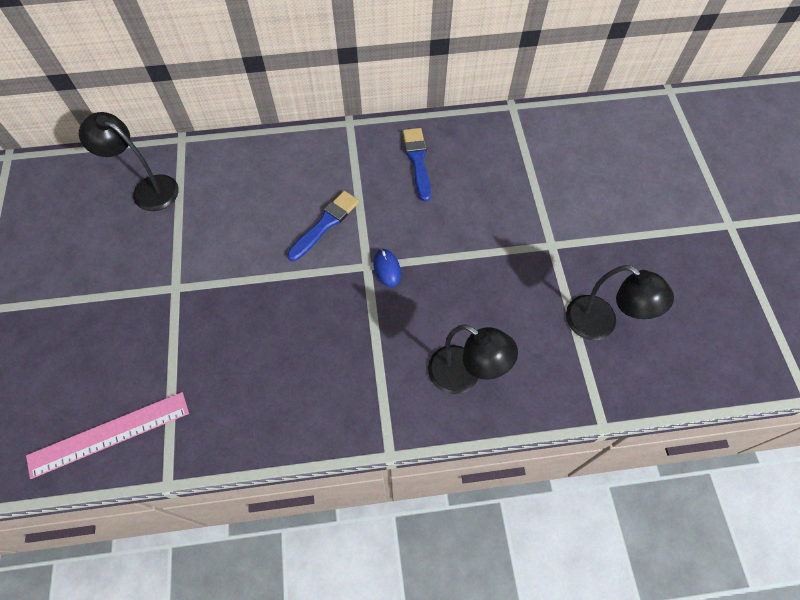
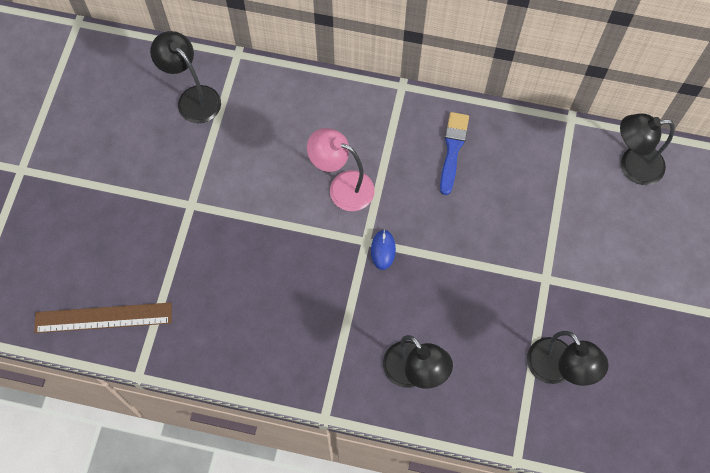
camera: 20 degrees right, 5 degrees up
pink ruler [26,392,189,479] -> brown ruler [34,302,172,333]
blue brush [287,191,359,261] -> pink lamp [307,128,375,211]
none -> black lamp [620,113,675,185]

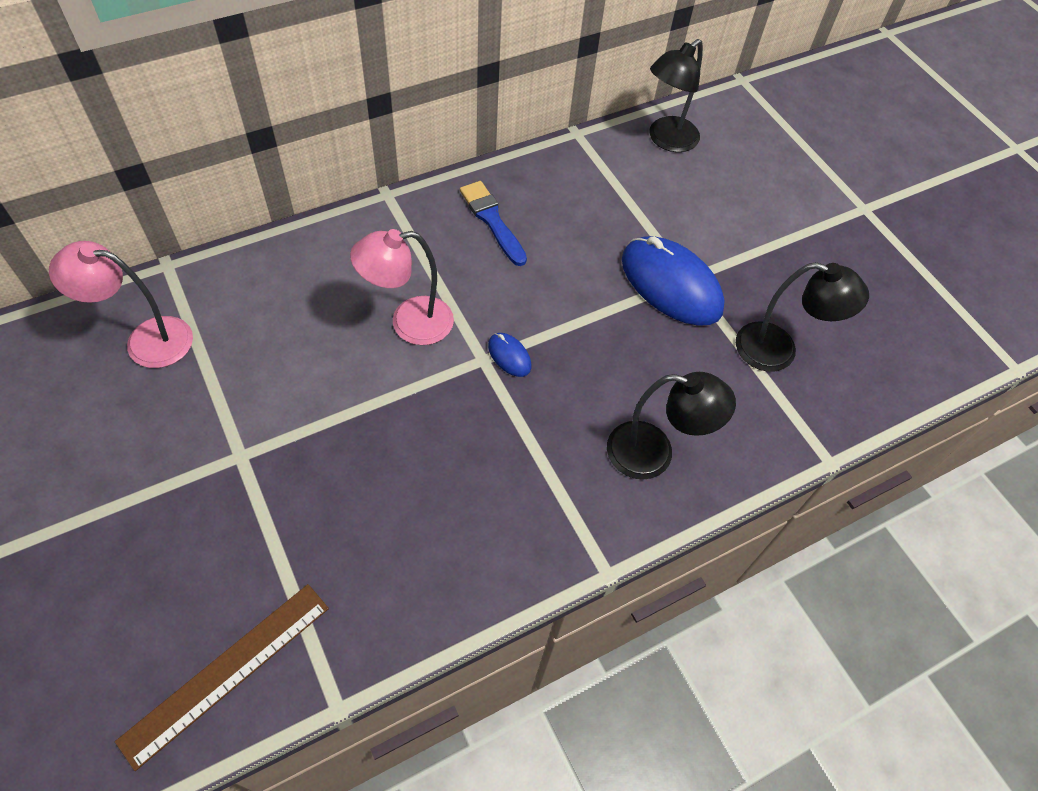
camera: 45 degrees left, 10 degrees down
black lamp [150,31,221,123] -> pink lamp [49,241,193,368]
none -> blue mouse [622,236,725,326]

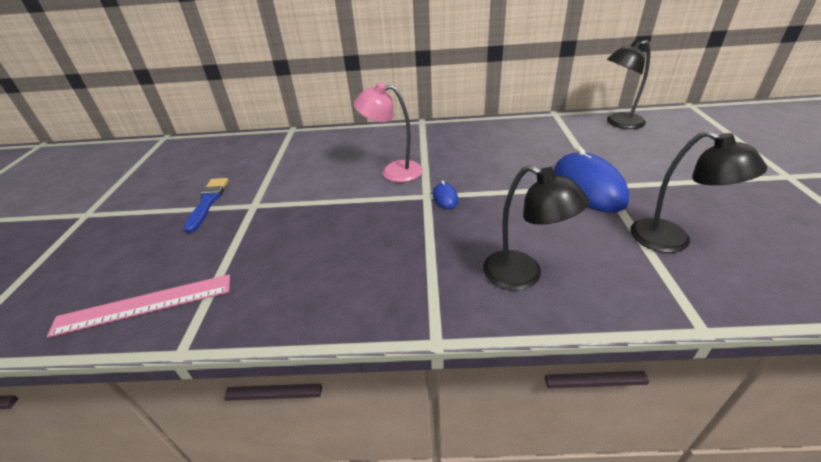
camera: 35 degrees right, 20 degrees down
pink lamp [49,241,193,368] -> none
brown ruler [115,584,329,771] -> pink ruler [47,274,230,338]
blue brush [460,181,527,266] -> blue brush moved to [183,178,229,233]

